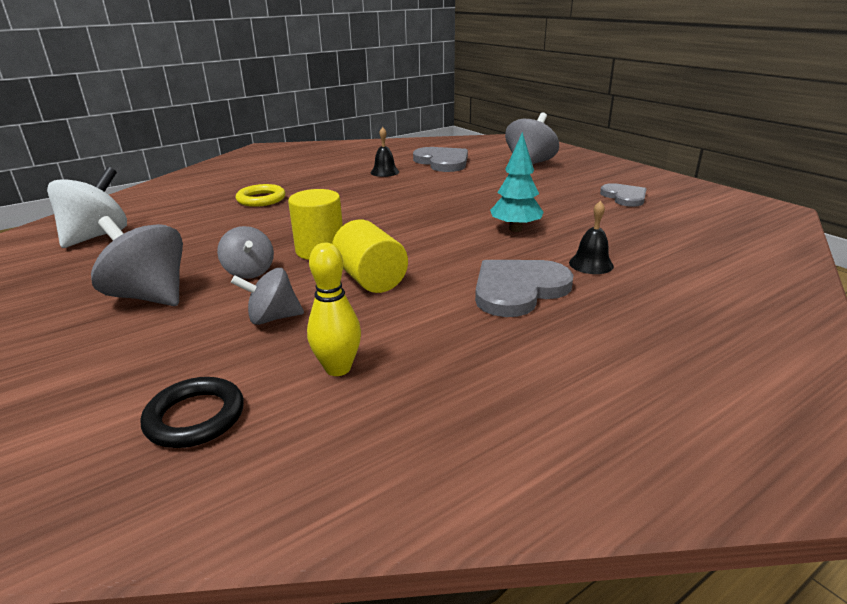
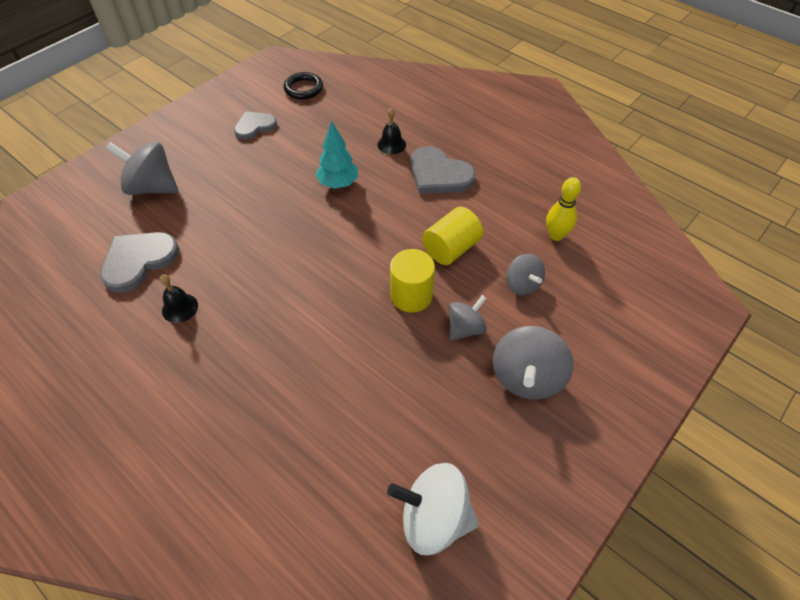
camera: 105 degrees left, 25 degrees up
black ring [141,377,244,448] -> black ring moved to [284,72,323,100]
yellow ring [236,184,285,207] -> none

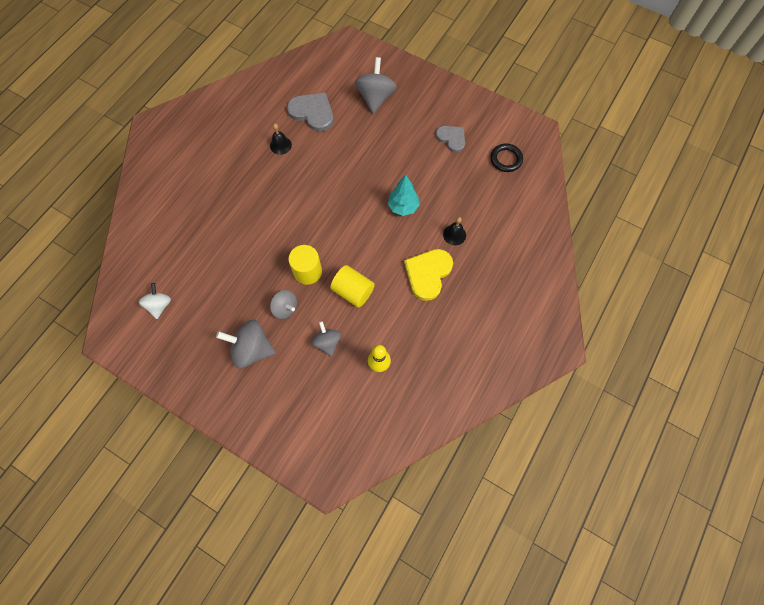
camera: 80 degrees right, 15 degrees up
white spinning top [387,463,479,555] -> white spinning top [139,283,171,319], size x0.62
grey heart [410,146,475,194] -> yellow heart [404,249,453,301]
grey spinning top [506,254,545,296] -> grey spinning top turned 105 degrees clockwise [311,321,341,356]

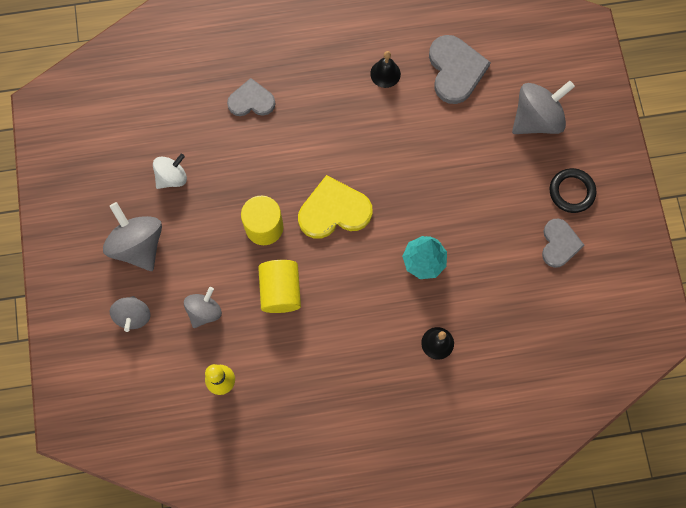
camera: 50 degrees right, 5 degrees up
white spinning top [139,283,171,319] -> white spinning top moved to [153,154,187,189]
grey spinning top [270,290,297,319] -> grey spinning top moved to [110,296,150,332]
yellow heart [404,249,453,301] -> yellow heart moved to [298,175,373,239]
black ring [491,143,523,172] -> black ring moved to [550,168,596,213]
none -> grey heart [227,78,275,116]

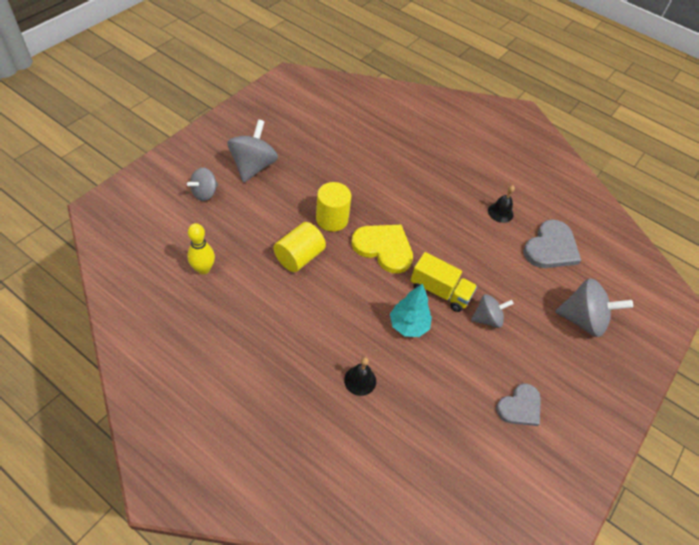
camera: 40 degrees right, 20 degrees down
white spinning top [153,154,187,189] -> none
grey spinning top [184,287,222,328] -> grey spinning top moved to [471,294,514,328]
grey heart [227,78,275,116] -> none
black ring [550,168,596,213] -> none
none -> yellow truck [410,252,477,312]

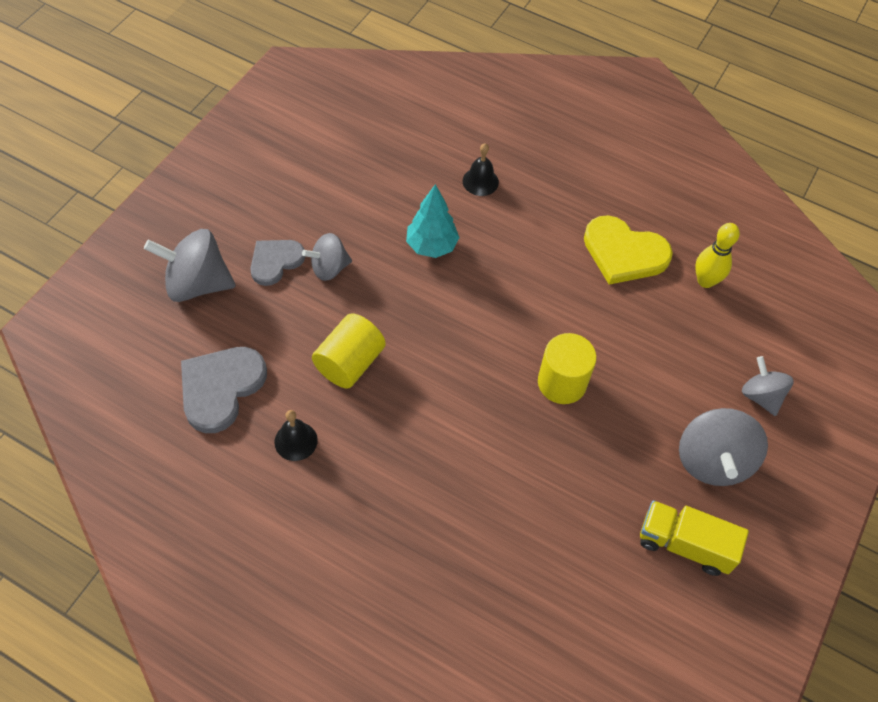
camera: 175 degrees right, 5 degrees up
grey spinning top [187,168,218,201] -> grey spinning top turned 60 degrees counterclockwise [742,356,794,416]
yellow cylinder [273,222,326,272] -> yellow cylinder moved to [312,313,386,389]
yellow heart [351,225,413,273] -> yellow heart moved to [584,215,673,285]
yellow truck [410,252,477,312] -> yellow truck moved to [640,500,749,576]
grey heart [496,383,541,426] -> grey heart moved to [250,240,305,286]

